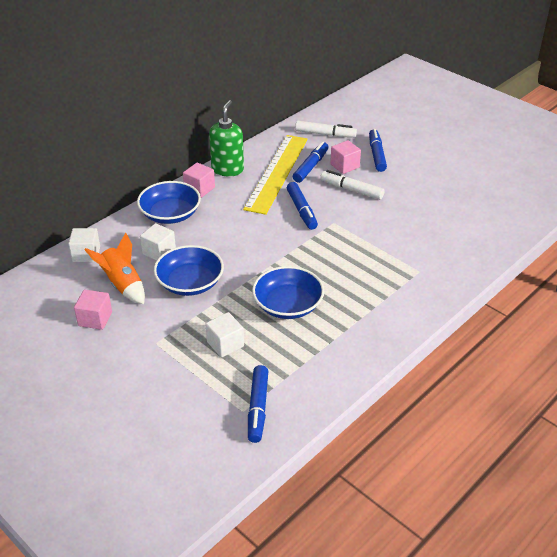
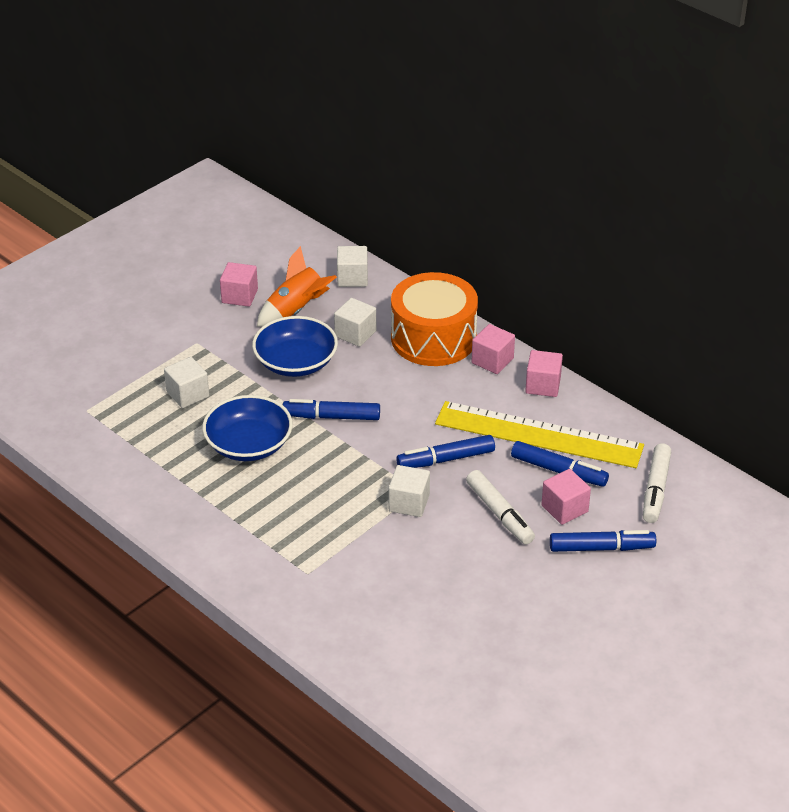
camera: 90 degrees right, 0 degrees up
blue bowl [137,181,201,224] -> orange drum [391,272,478,366]
green soap dispenser [209,100,244,177] -> pink cube [525,350,563,397]
blue marker [248,365,268,443] -> blue marker moved to [283,399,380,420]
white marker [320,170,384,200] -> white marker turned 120 degrees clockwise [466,470,535,545]
none -> white cube [389,465,430,517]

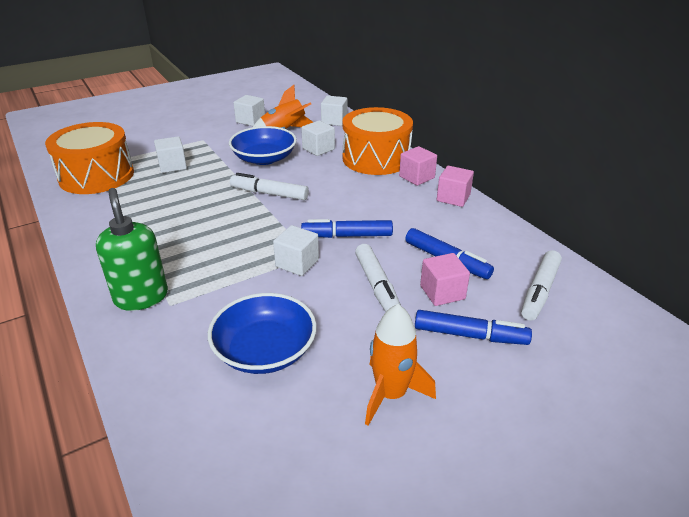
camera: 15 degrees right, 5 degrees down
blue bowl [202,395,293,461] -> blue bowl moved to [208,293,317,374]
pink cube [220,262,258,307] -> white cube [234,95,265,126]
blue marker [283,399,380,420] -> white marker [230,173,309,200]
yellow ruler [435,401,644,468] -> none
none -> orange drum [45,122,134,194]
none -> green soap dispenser [96,188,168,311]
none -> orange rocket [365,304,436,426]

